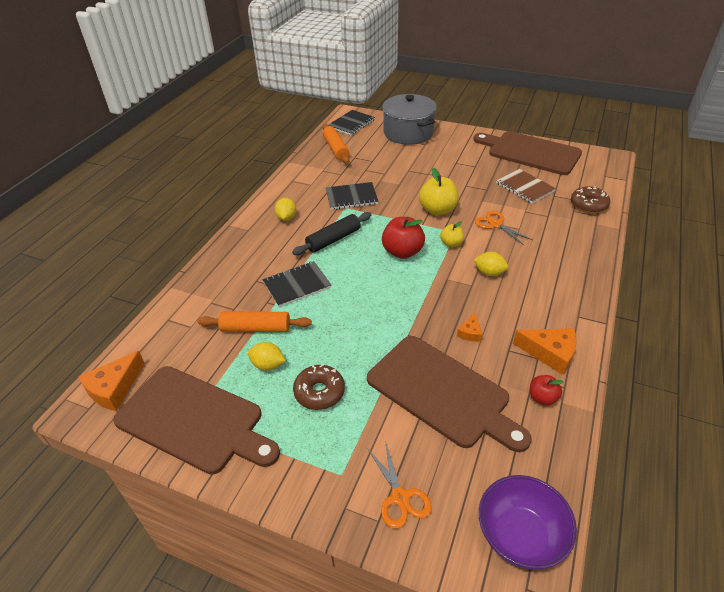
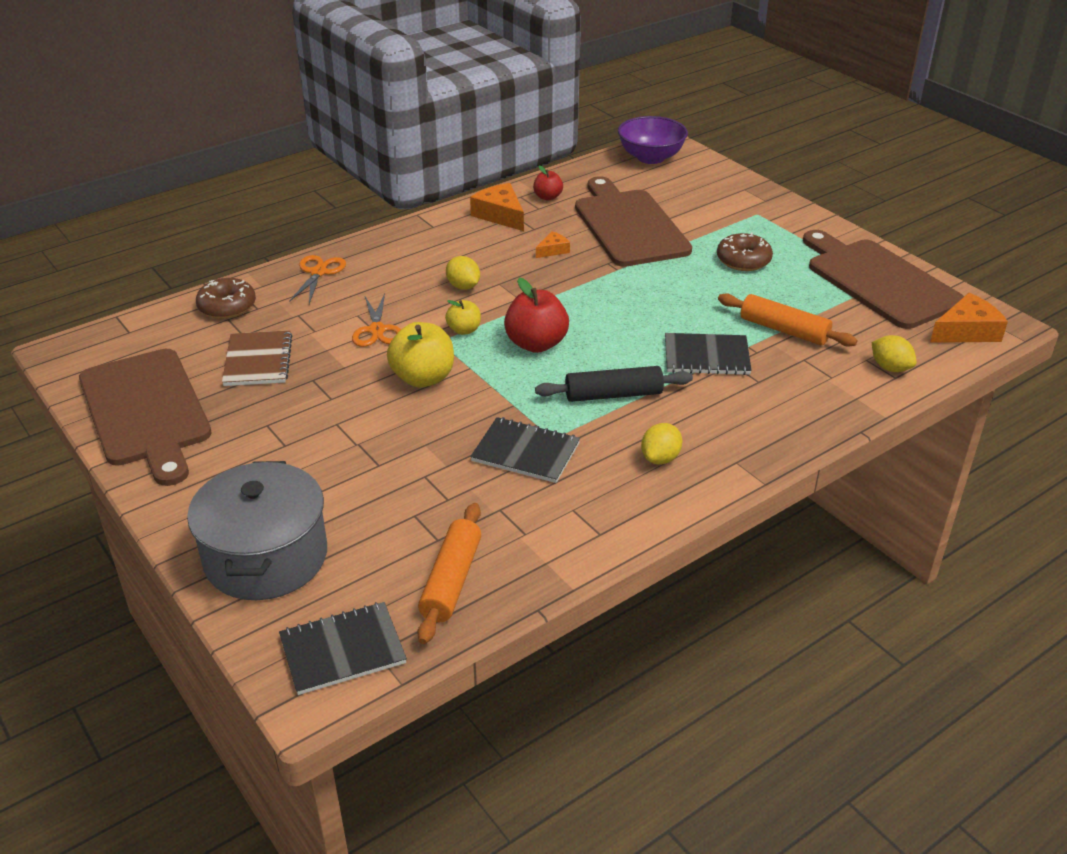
camera: 150 degrees left, 5 degrees down
yellow lemon [248,342,286,371] -> yellow lemon moved to [872,335,916,372]
orange scissors [367,441,432,529] -> orange scissors moved to [289,255,346,304]

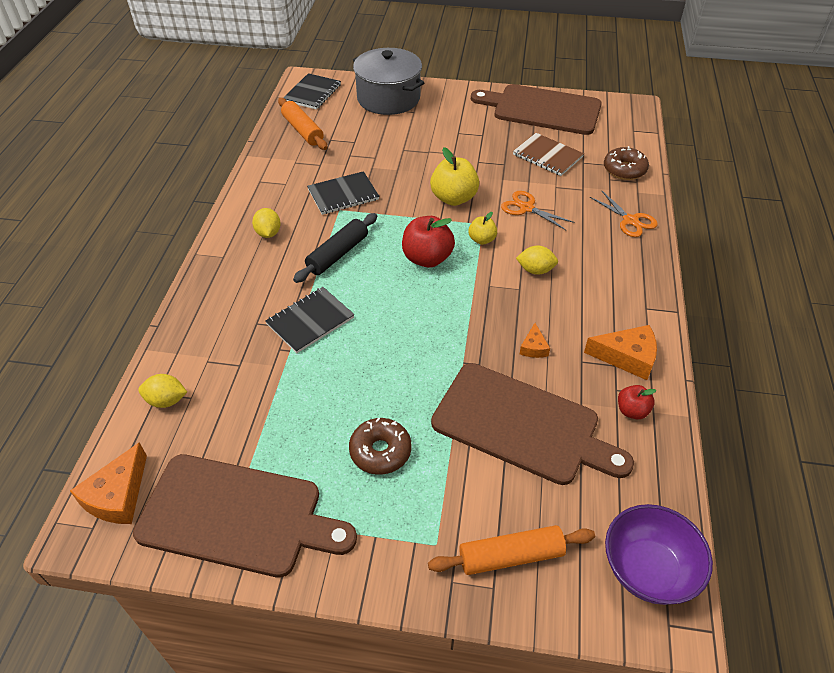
camera: 135 degrees right, 10 degrees up
orange rolling pin [718,293,857,347] -> orange rolling pin moved to [428,525,595,575]

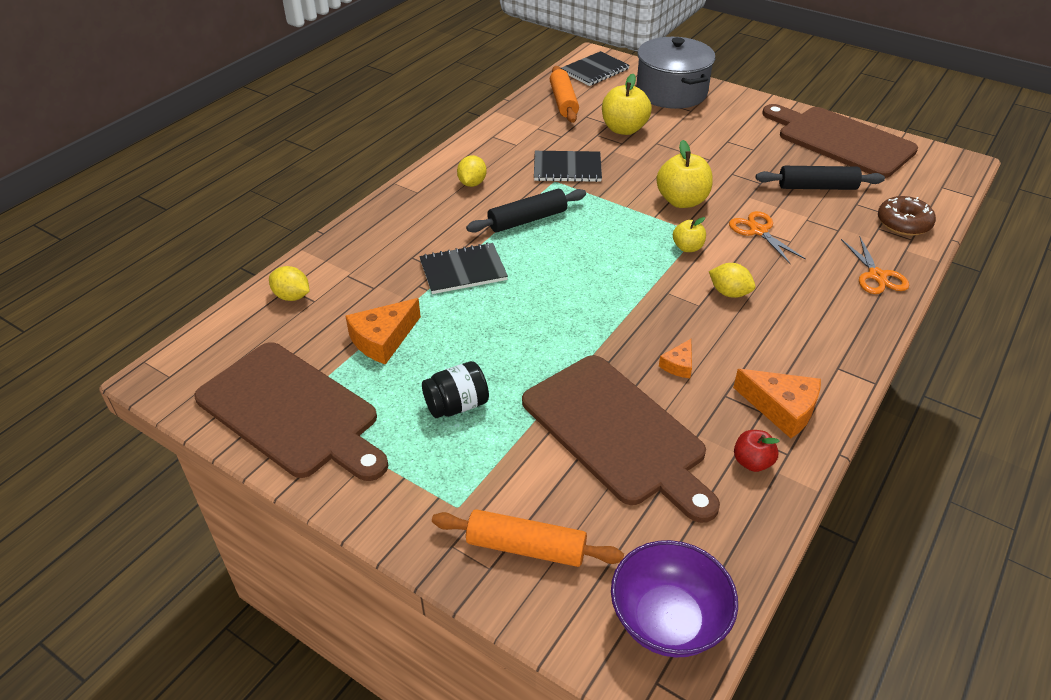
camera: 25 degrees right, 5 degrees down
orange cheese [70,442,147,524] -> orange cheese moved to [345,298,421,365]
brown donut [349,418,412,475] -> black jar [422,361,489,418]
red apple [402,216,455,268] -> none
brown notebook [513,133,584,176] -> black rolling pin [756,166,885,190]
none -> yellow apple [602,74,652,135]

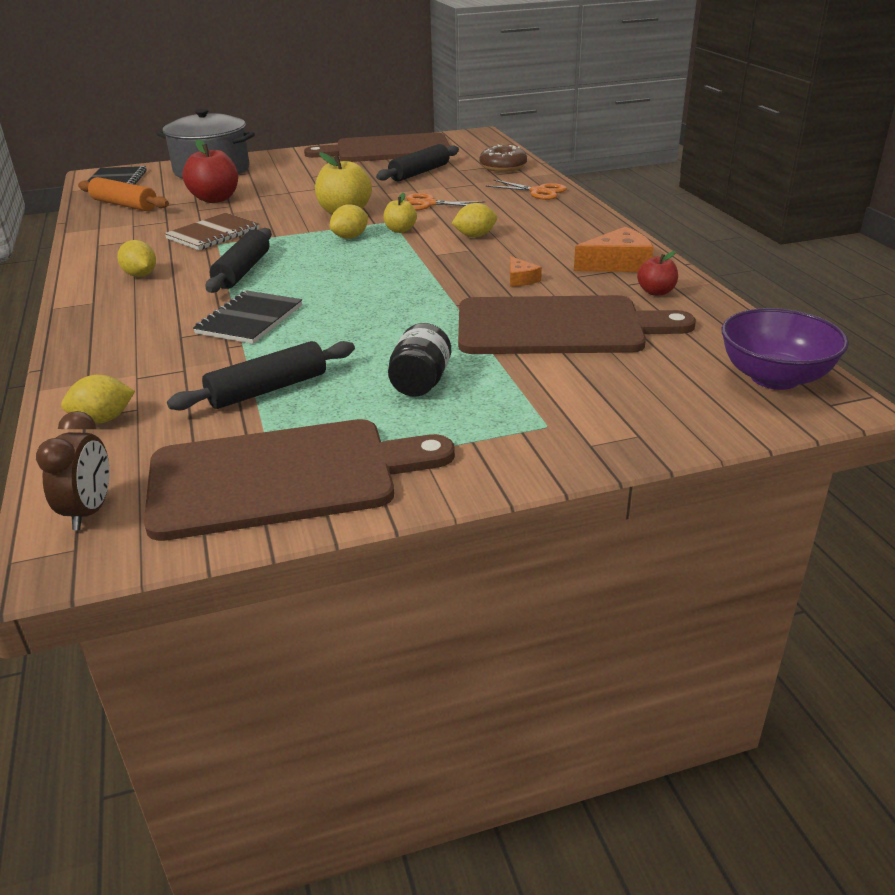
camera: 50 degrees left, 10 degrees down
orange cheese [345,298,421,365] -> black rolling pin [167,341,355,410]
orange rolling pin [432,509,624,567] -> none
black notebook [534,151,602,182] -> brown notebook [164,213,259,250]
yellow apple [602,74,652,135] -> red apple [182,139,238,203]
none -> brown clock [36,411,110,530]
none -> yellow lemon [329,204,368,239]

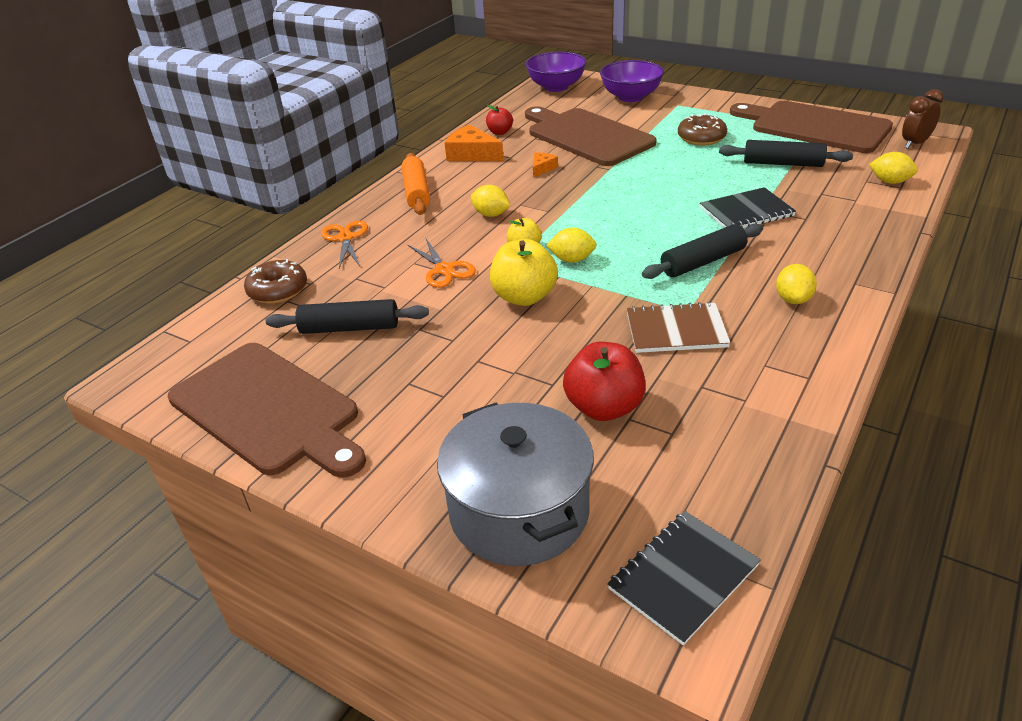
camera: 130 degrees left, 5 degrees up
orange rolling pin [78,177,169,211] -> orange rolling pin moved to [401,153,430,215]
black jar [388,323,451,397] -> brown donut [678,113,727,146]
none -> purple bowl [600,60,664,102]

